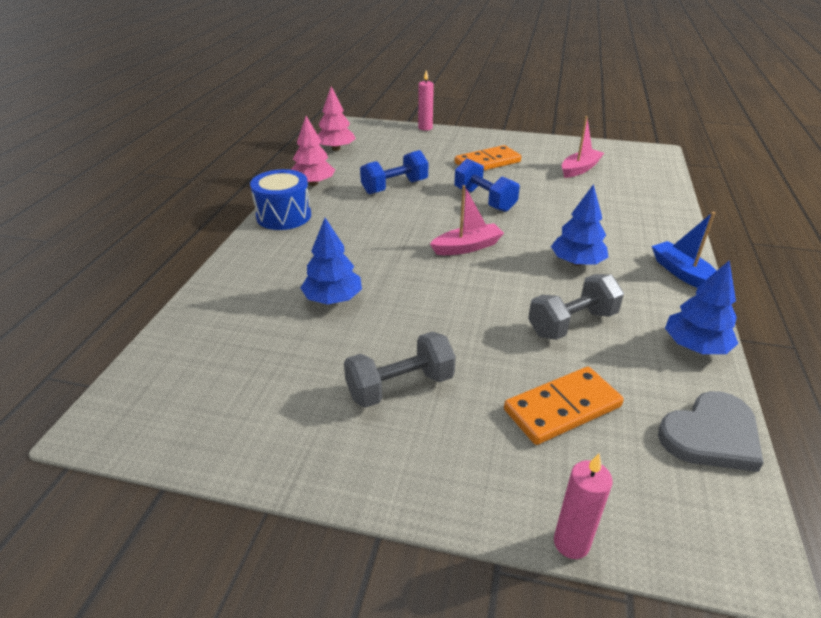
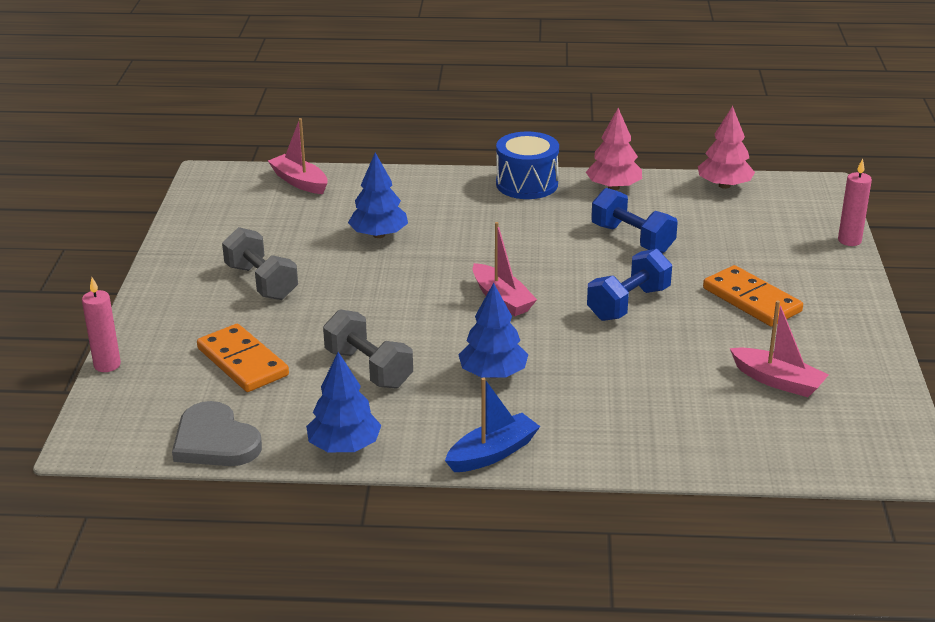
camera: 80 degrees right, 5 degrees down
none -> pink boat [268,118,328,194]

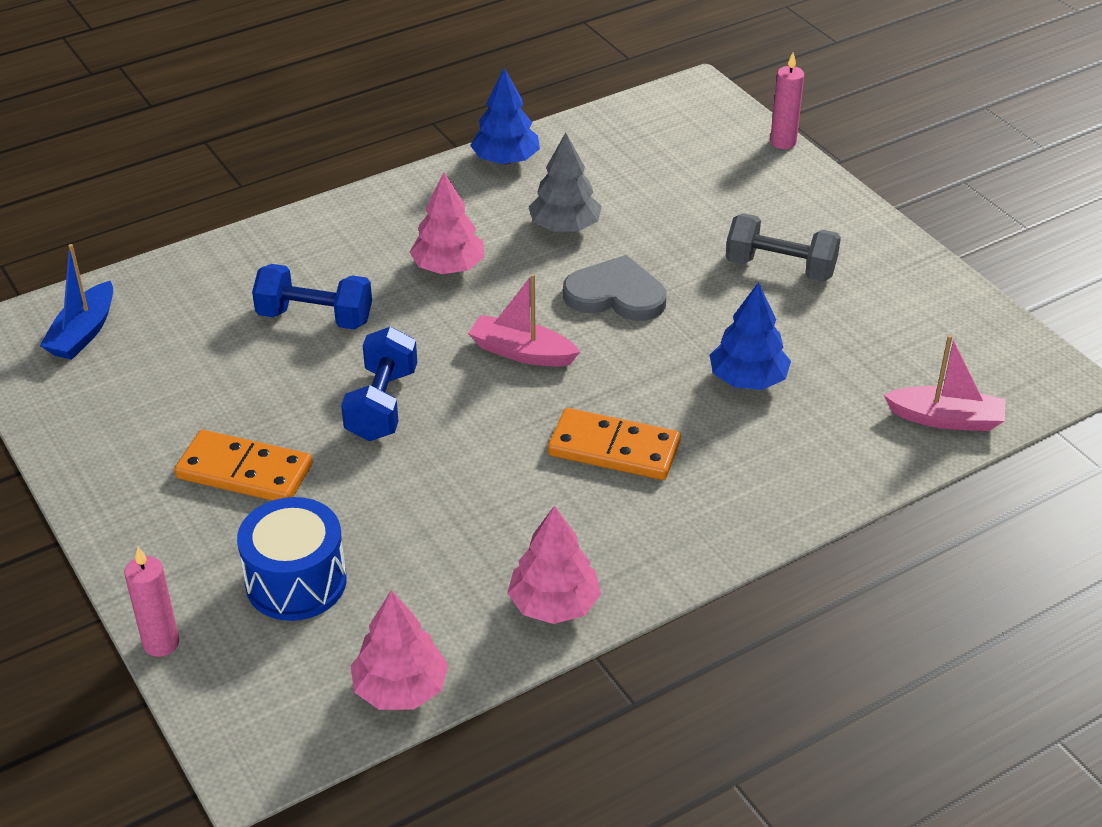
camera: 145 degrees right, 10 degrees up
grey heart [172,401,262,466] -> grey heart moved to [563,255,666,321]
orange domino [197,324,289,392] -> orange domino moved to [548,408,681,480]
grey dumbbell [323,309,413,389] -> grey tree [529,133,602,232]
blue boat [445,378,540,472] -> blue boat moved to [40,244,113,360]
blue tree [458,283,528,378] -> pink tree [409,172,484,274]
blue drum [496,131,559,199] -> blue drum moved to [237,497,347,621]
blue dumbbell [591,188,678,253] -> blue dumbbell moved to [252,264,372,329]
pink boat [730,301,829,397] -> none

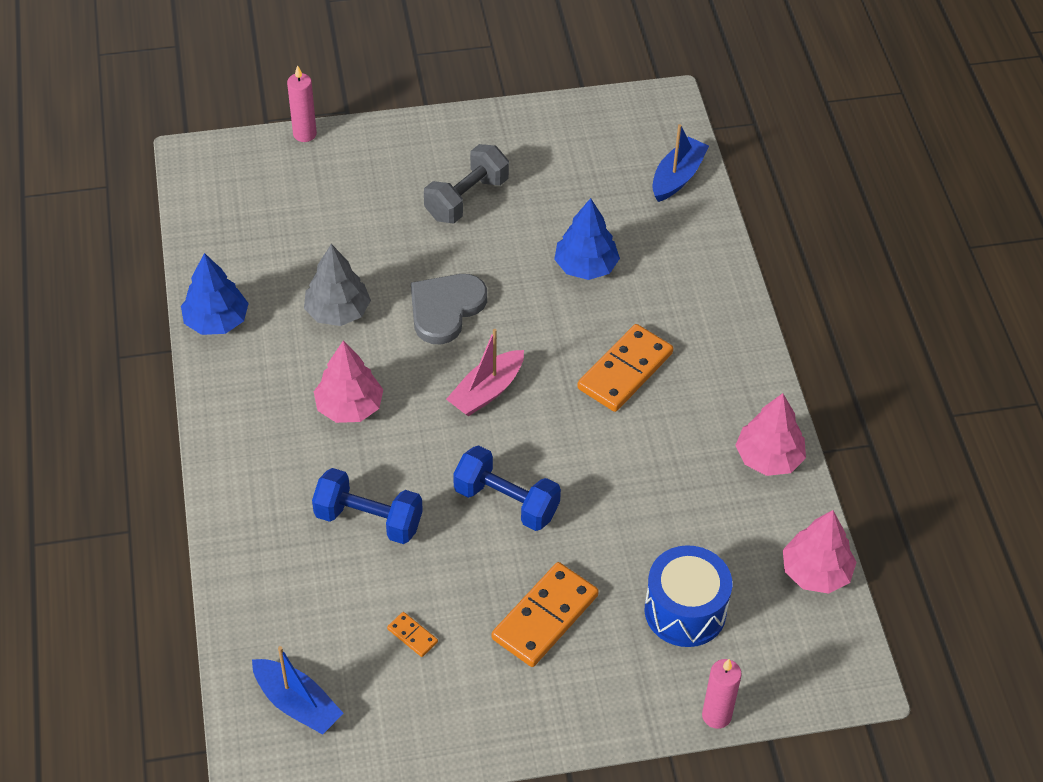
camera: 70 degrees left, 10 degrees up
blue dumbbell [252,264,372,329] -> blue dumbbell turned 75 degrees clockwise [312,468,423,544]
pink boat [884,335,1005,431] -> blue boat [652,124,709,202]
none -> orange domino [387,612,438,657]

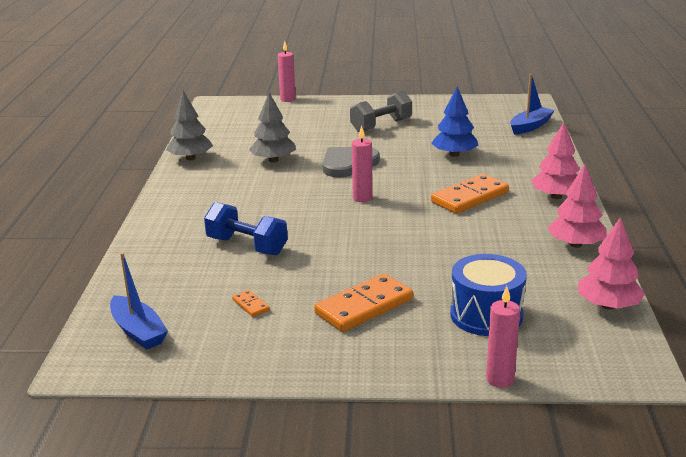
camera: 15 degrees right, 25 degrees down
blue tree [181,253,249,335] -> grey tree [166,91,213,160]
pink tree [314,341,383,423] -> pink tree moved to [531,122,580,199]
pink boat [446,329,524,416] -> pink candle [352,126,373,202]
blue dumbbell [453,445,561,531] -> none

